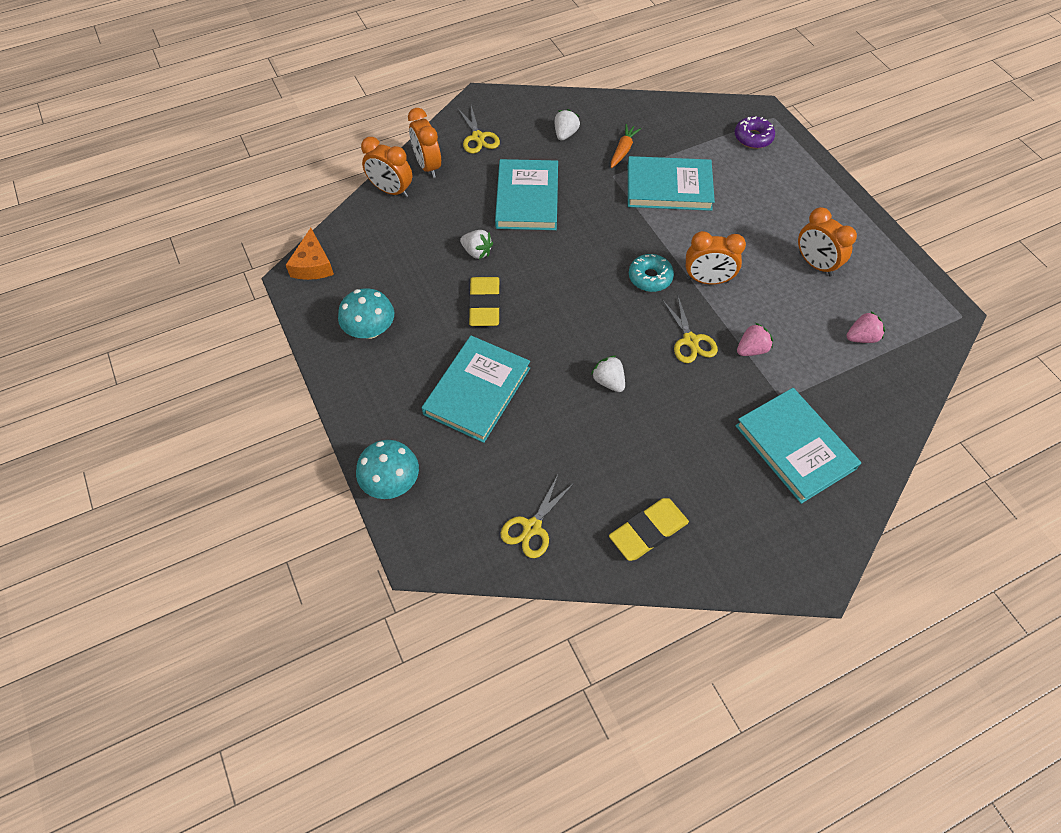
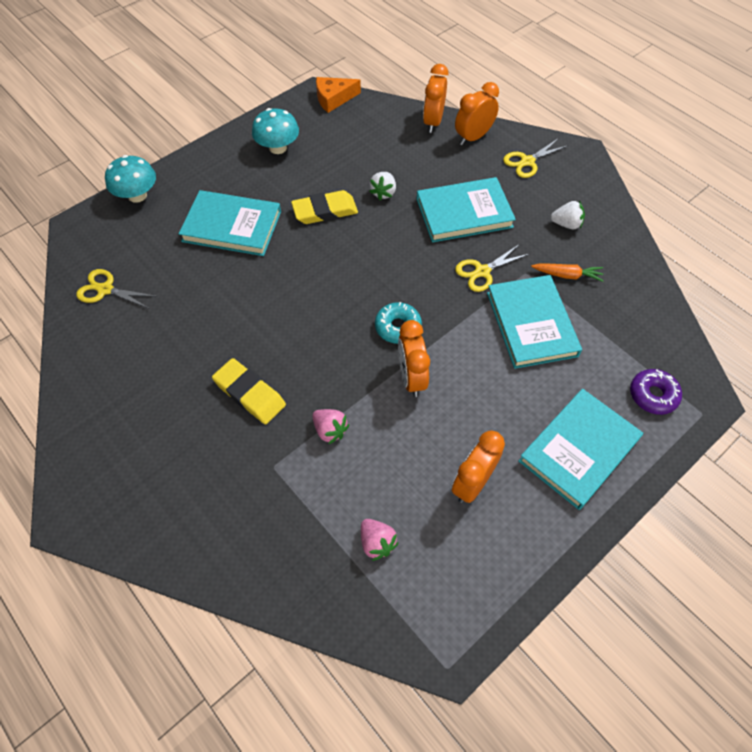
camera: 75 degrees right, 0 degrees up
white strawberry [591,355,625,392] -> none
yellow eraser [609,498,689,561] -> yellow eraser moved to [212,358,286,424]
yellow scissors [662,296,718,363] -> yellow scissors moved to [455,244,529,292]
turquoise book [735,388,861,504] -> turquoise book moved to [518,389,643,510]

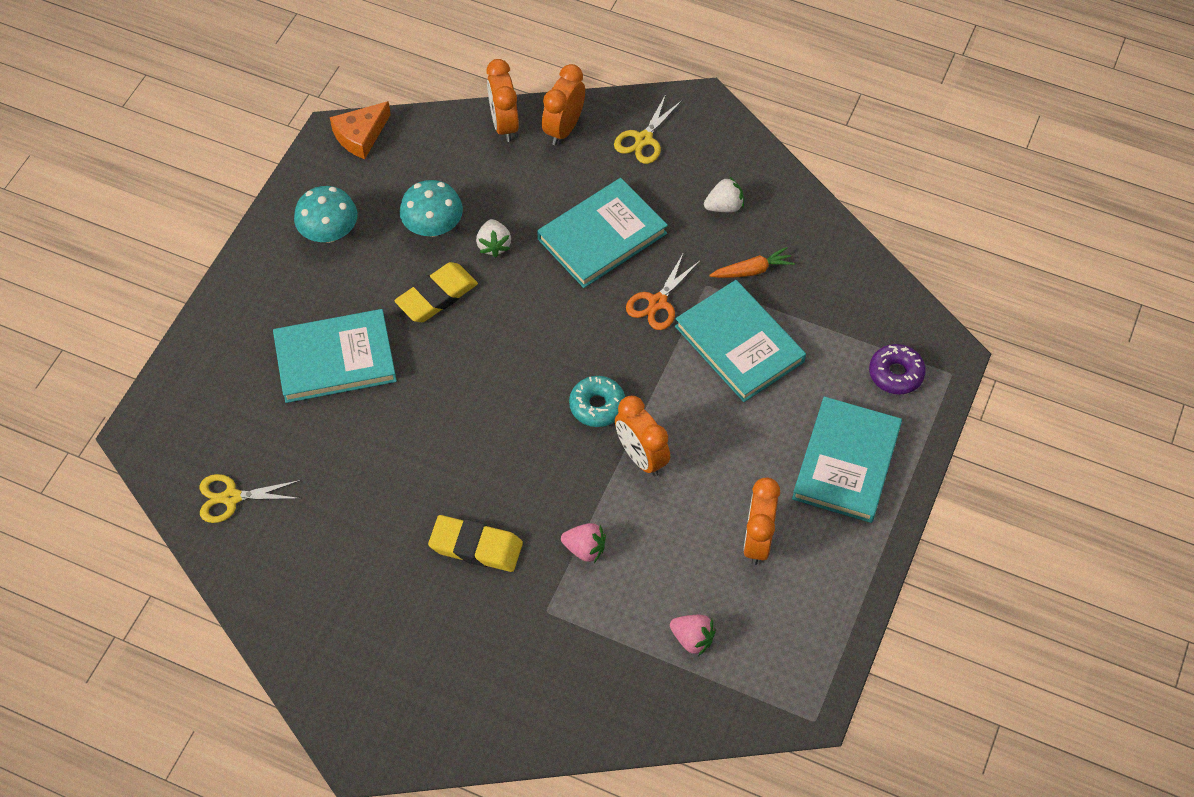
camera: 25 degrees left, 0 degrees up
turquoise mushroom [105,155,156,203] -> turquoise mushroom moved to [400,180,463,237]
yellow scissors [455,244,529,292] -> orange scissors [626,252,701,330]

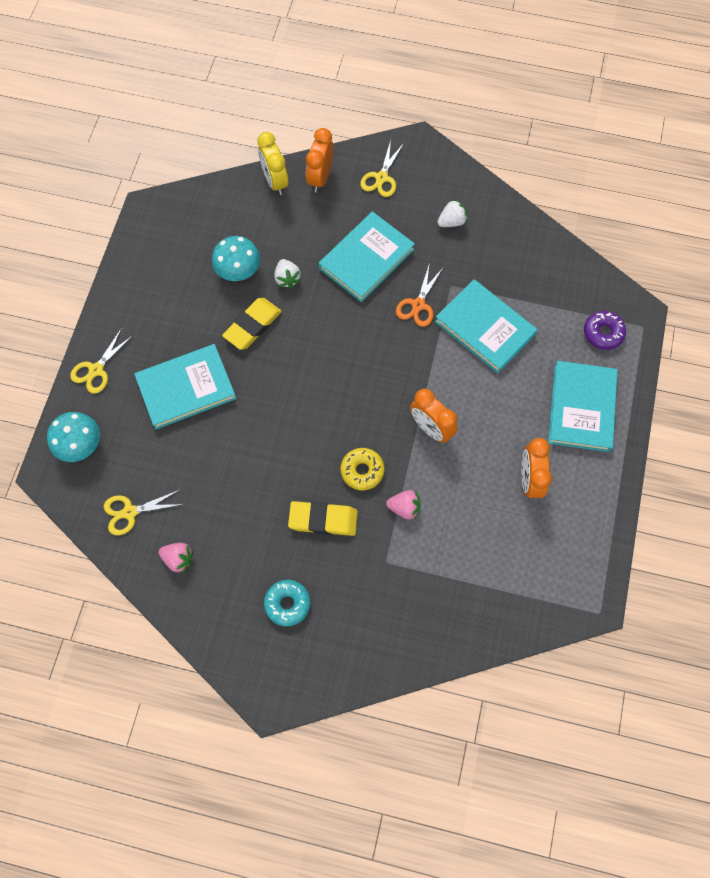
camera: 10 degrees left, 10 degrees up
turquoise mushroom [294,186,357,243] -> turquoise mushroom moved to [47,412,100,462]
orange cheese [330,101,391,159] -> none
orange clock [486,59,519,142] -> yellow clock [257,132,288,195]
turquoise donut [569,376,625,427] -> turquoise donut moved to [264,580,310,626]
pink strawberry [670,615,716,656] -> pink strawberry moved to [159,543,193,573]
orange carrot [709,247,795,278] -> none
none -> yellow scissors [70,328,132,394]
none -> yellow donut [341,448,384,490]

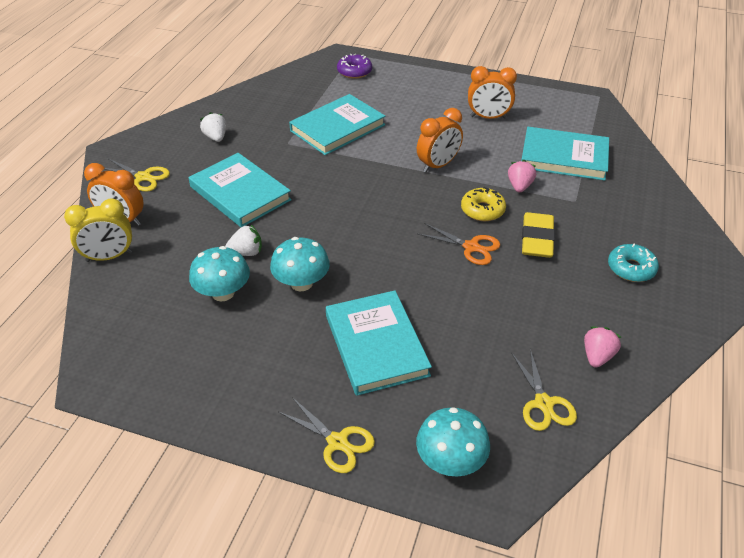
camera: 85 degrees left, 25 degrees down
yellow eraser [222,298,282,350] -> turquoise mushroom [270,237,330,291]
orange scissors [396,266,443,327] -> orange scissors moved to [418,223,500,265]
turquoise book [548,361,618,452] -> turquoise book moved to [521,127,609,181]

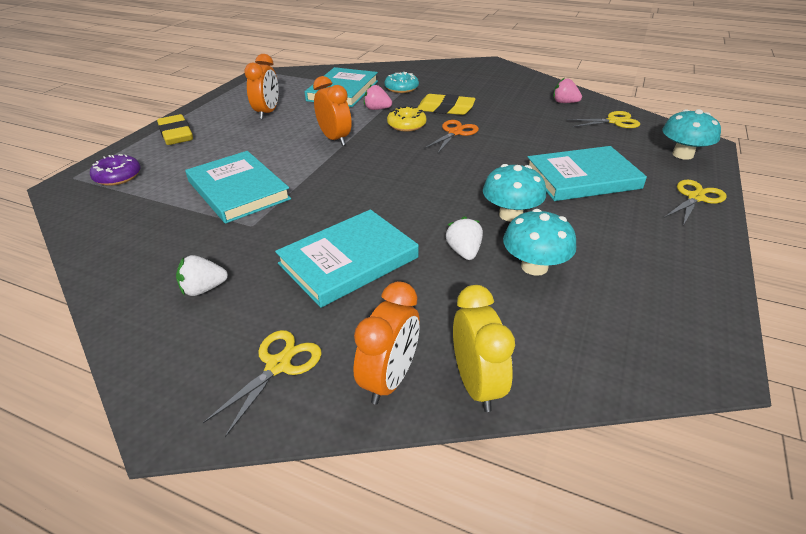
camera: 85 degrees left, 5 degrees down
turquoise donut [608,244,659,282] -> turquoise donut moved to [384,72,419,93]
none -> yellow eraser [157,114,193,145]

